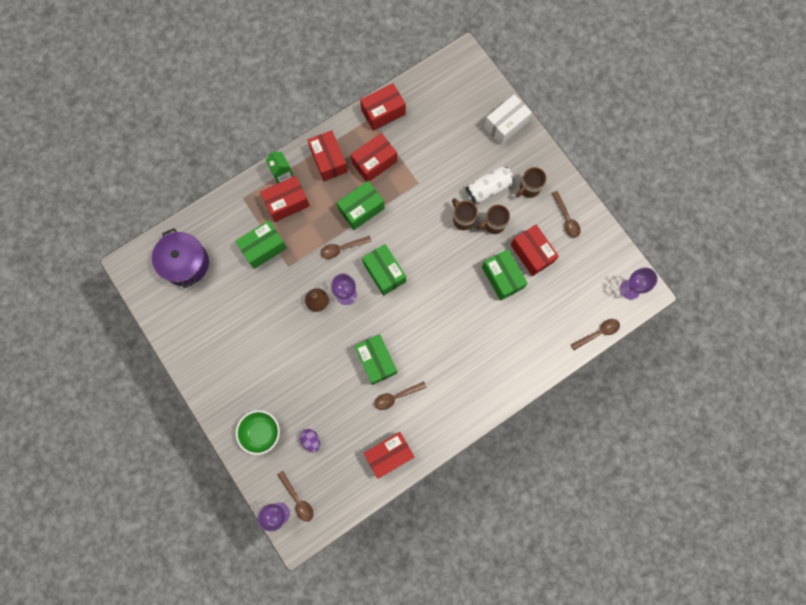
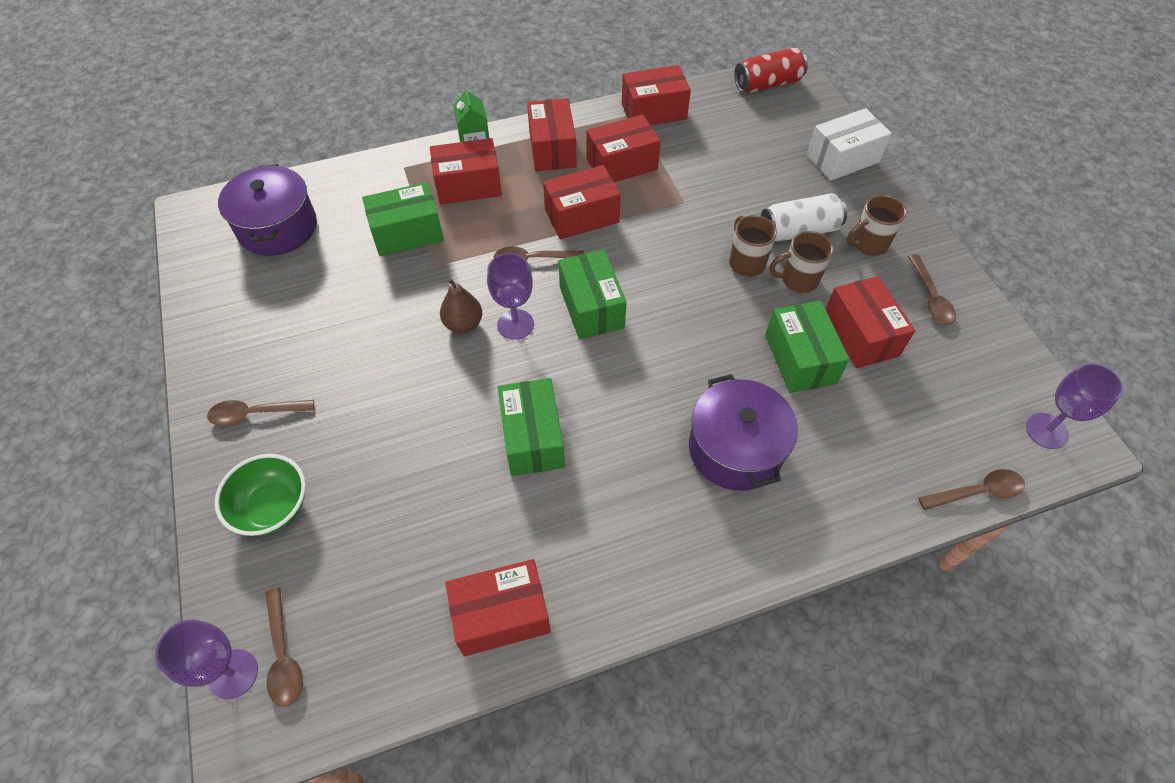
camera: 15 degrees right, 20 degrees down
purple egg [300,429,320,452] -> none
green box [337,181,385,230] -> red box [543,165,621,240]
brown spoon [374,381,427,410] -> brown spoon moved to [207,400,314,425]
none -> purple pot [689,374,798,491]
none -> red can [734,47,808,93]

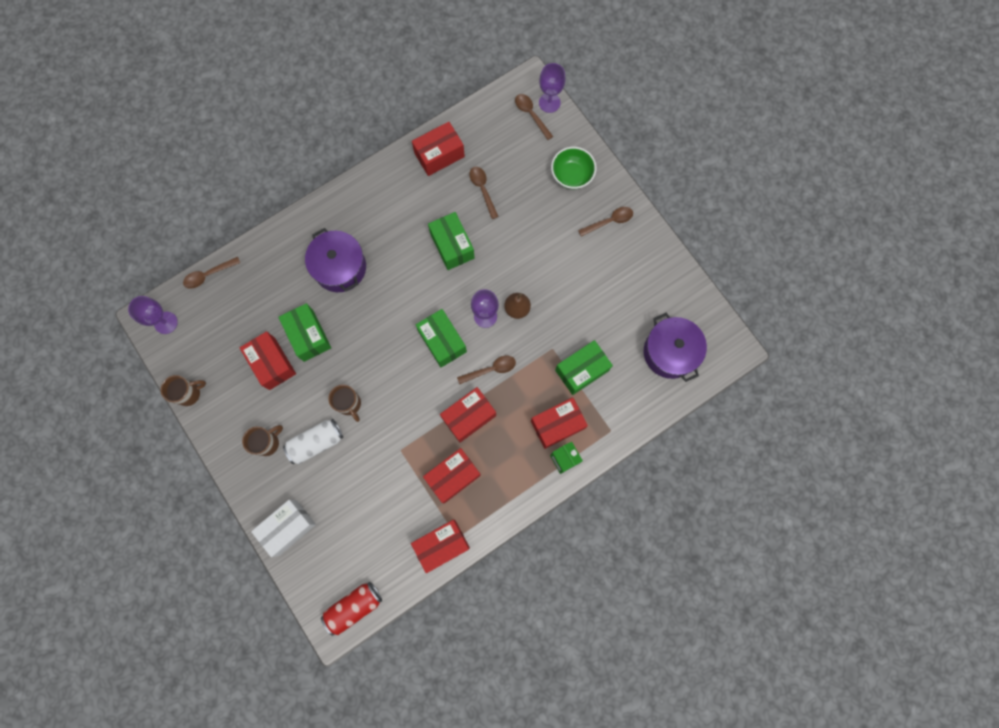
camera: 165 degrees right, 20 degrees up
red box [527,98,577,171] -> none
brown mug [769,231,833,293] -> brown mug moved to [161,375,206,406]
brown spoon [908,254,956,325] -> brown spoon moved to [469,167,499,219]

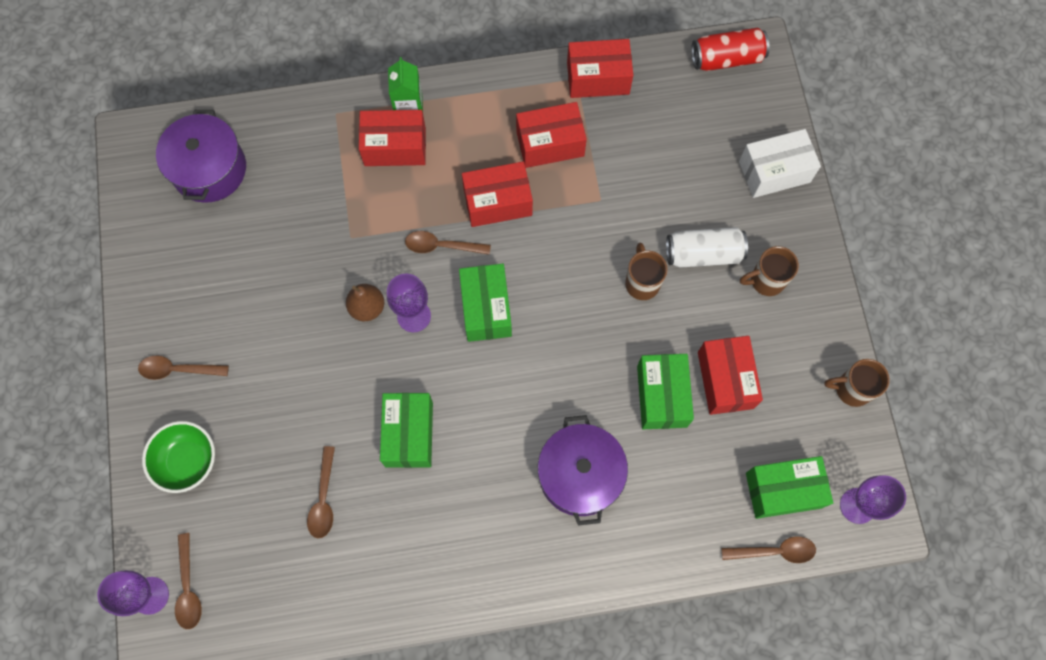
camera: 155 degrees left, 5 degrees down
red box [412,122,465,176] -> none
green box [555,340,613,395] -> green box moved to [746,456,833,519]

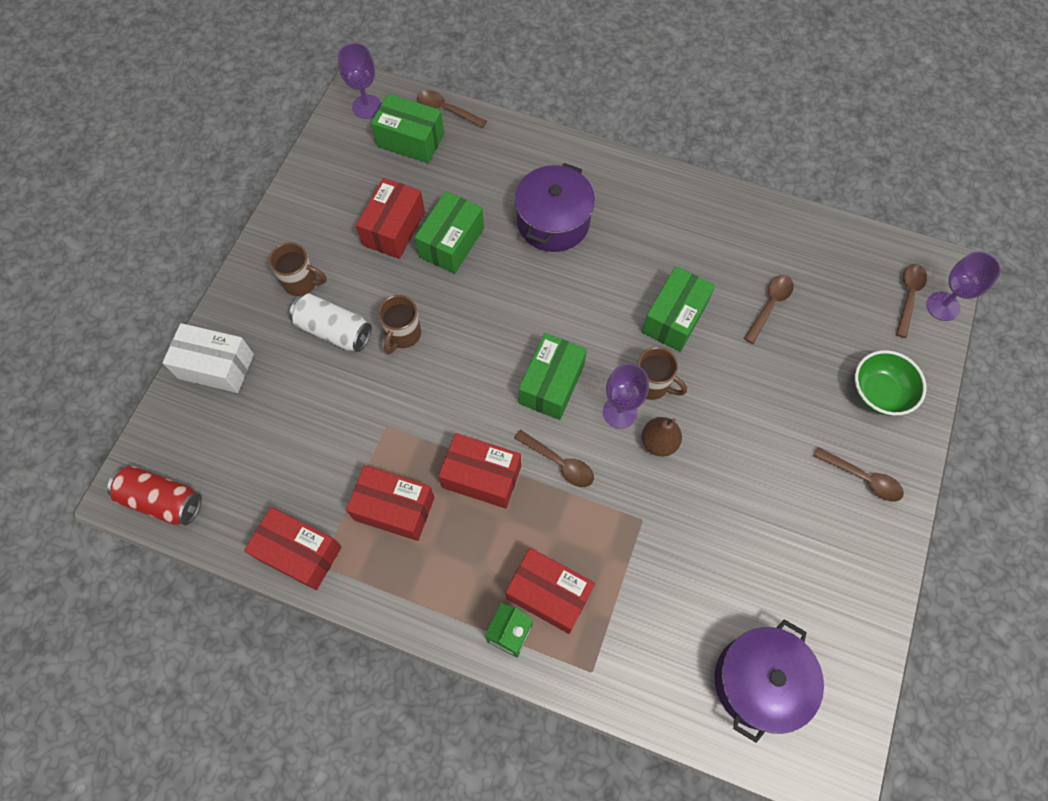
camera: 150 degrees left, 5 degrees down
brown mug [824,359,890,407] -> brown mug moved to [637,347,687,400]

